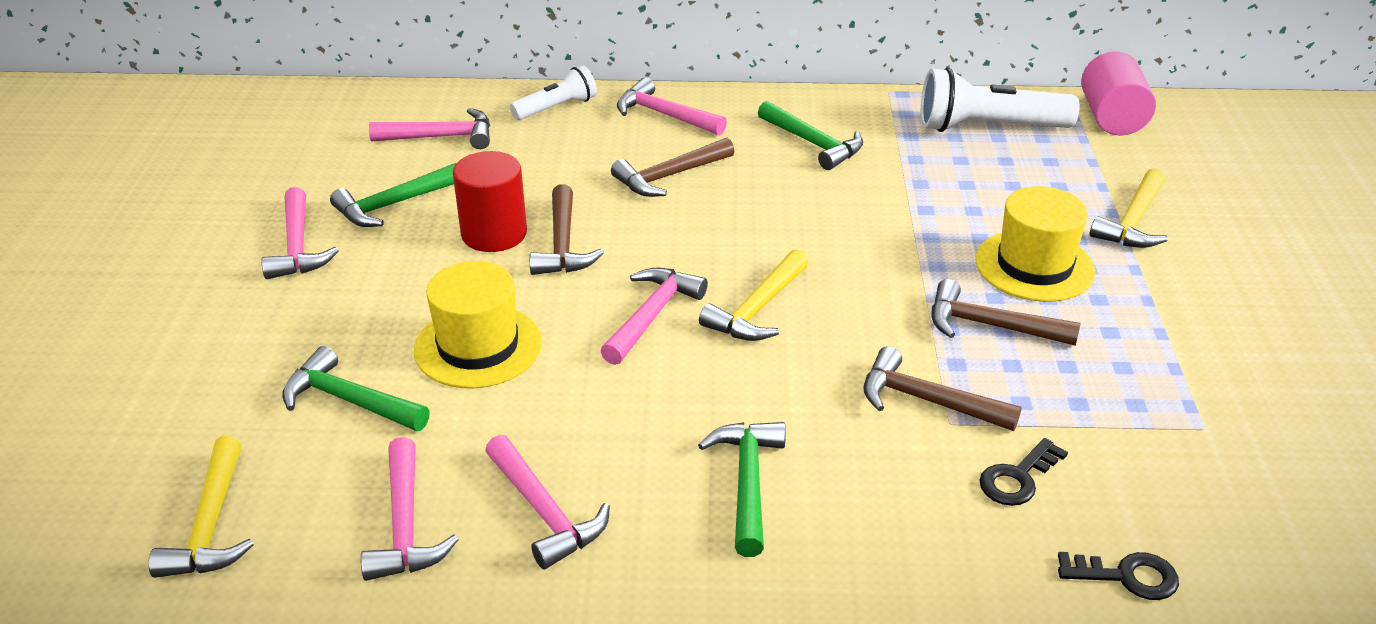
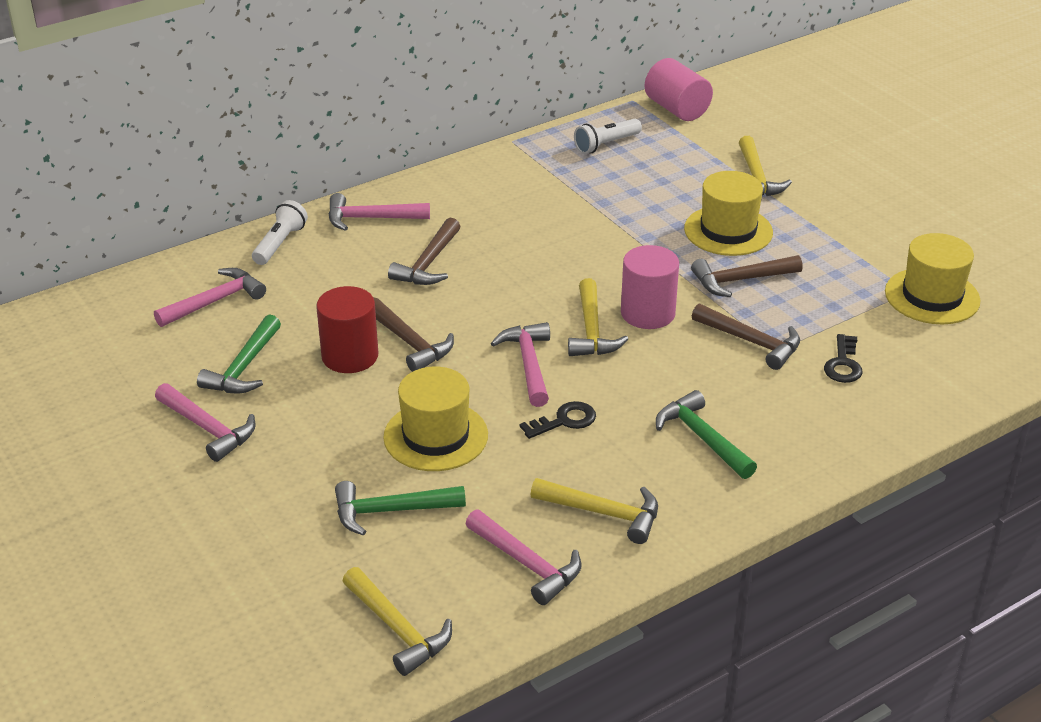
camera: 35 degrees left, 0 degrees up
pink hammer [485,435,610,569] -> yellow hammer [530,478,658,544]
green hammer [758,101,863,170] -> none
brown hammer [864,346,1022,431] -> brown hammer turned 135 degrees counterclockwise [692,303,800,370]
white flashlight [921,67,1080,132] -> white flashlight [574,119,642,154], size x0.59
black key [1058,552,1179,600] -> black key moved to [519,401,596,439]
none -> pink cylinder [621,245,679,329]
none -> yellow hat [885,233,981,324]

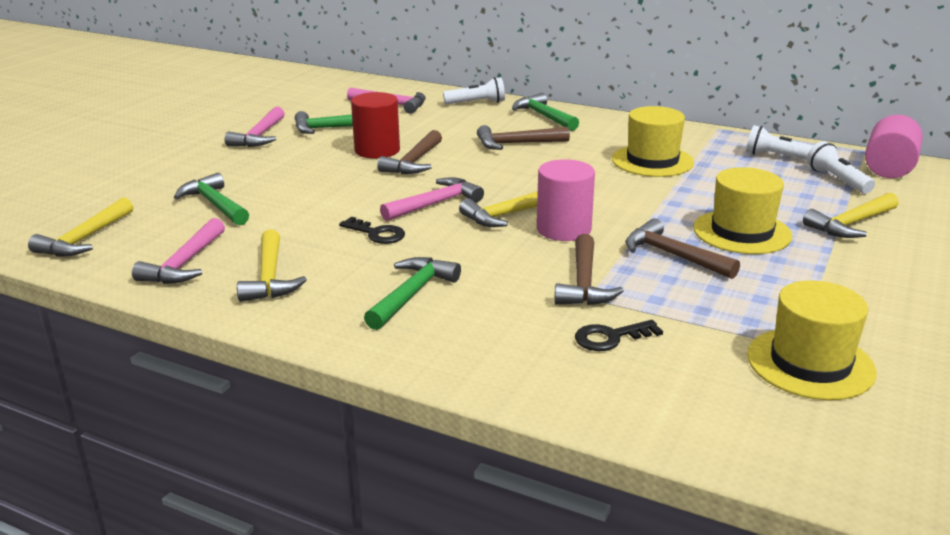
camera: 60 degrees right, 10 degrees down
pink hammer [328,193,430,231] -> green hammer [512,93,579,131]
yellow hat [383,367,488,471] -> yellow hat moved to [612,106,694,177]
none -> white flashlight [807,141,875,194]

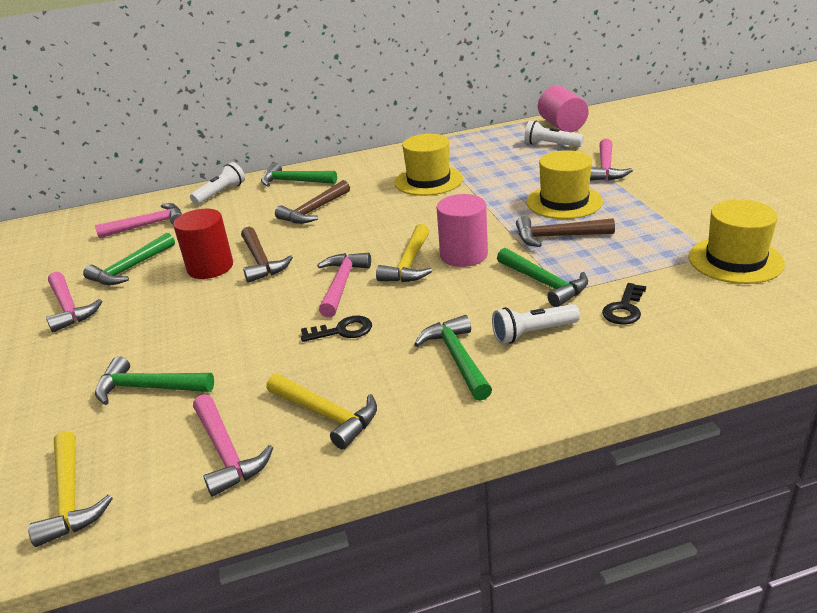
camera: 40 degrees left, 5 degrees up
brown hammer [554,234,624,305] -> green hammer [497,248,588,307]
white flashlight [746,125,814,160] -> white flashlight moved to [492,304,580,344]
yellow hammer [803,192,899,238] -> pink hammer [590,139,633,181]

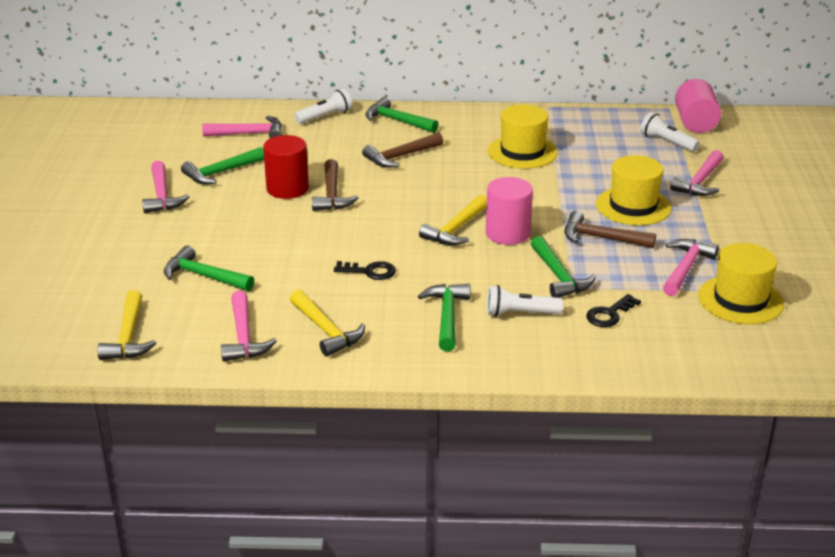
camera: 15 degrees right, 0 degrees up
pink hammer [317,253,371,317] -> pink hammer moved to [663,239,719,296]

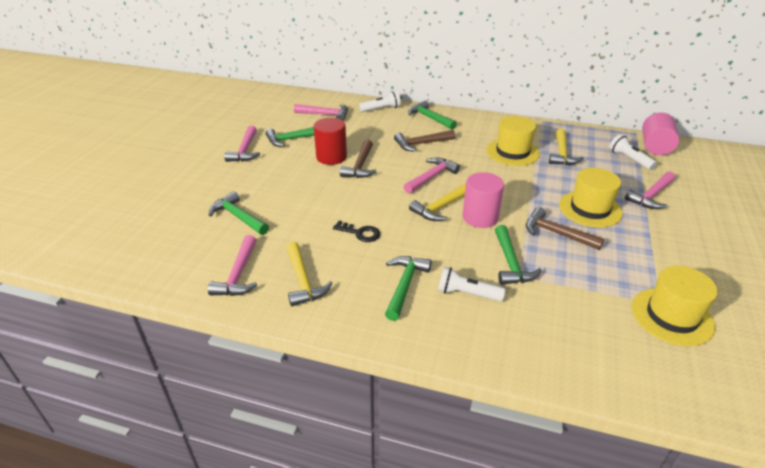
camera: 15 degrees right, 5 degrees up
yellow hammer [97,290,157,360] -> yellow hammer moved to [549,129,584,165]
black key [586,294,641,327] -> none
pink hammer [663,239,719,296] -> pink hammer moved to [404,158,460,194]

